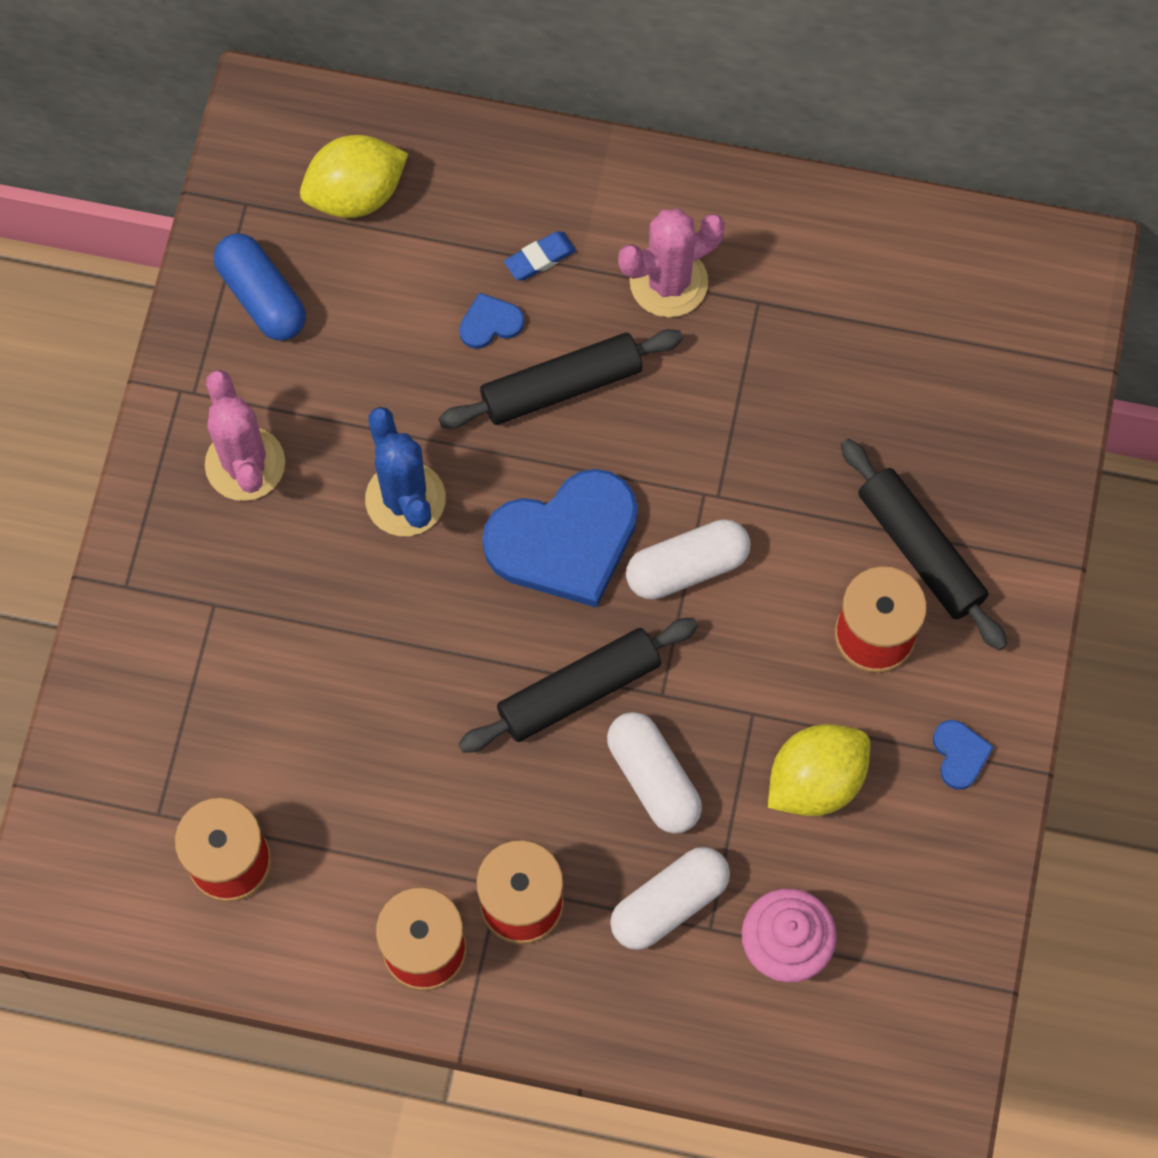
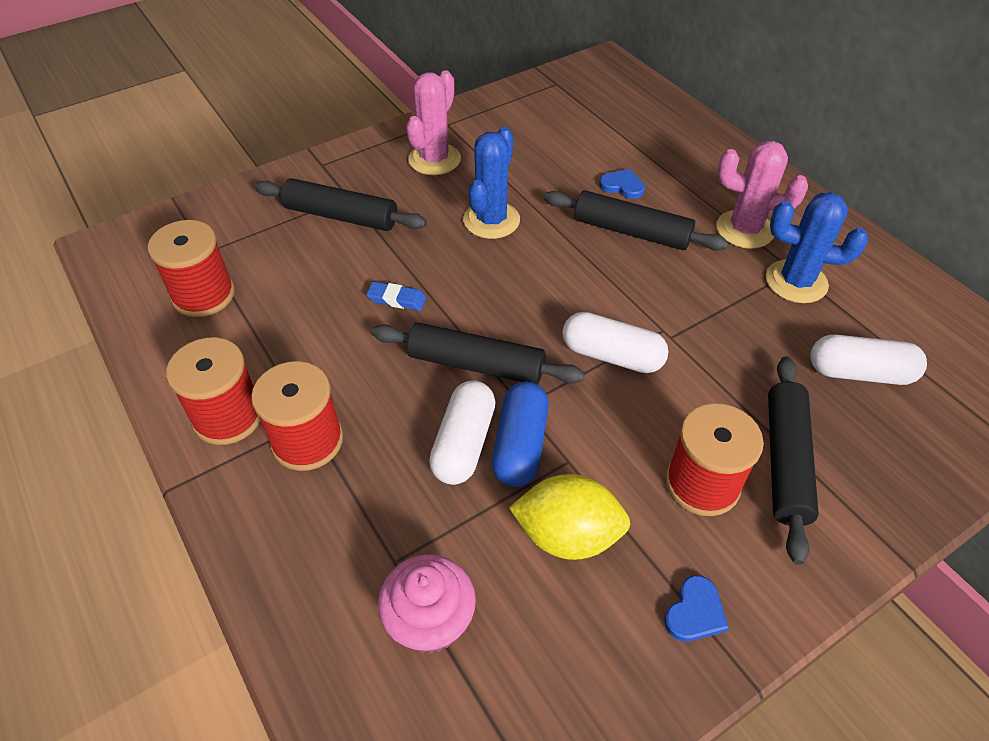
camera: 45 degrees right, 20 degrees down
blue capsule [214,233,306,341] -> blue capsule moved to [492,381,549,487]
yellow lemon [300,135,408,218] -> none
blue heart [482,469,638,608] -> none
blue eraser [504,231,576,281] -> blue eraser moved to [366,282,427,311]
white capsule [610,847,730,950] -> white capsule moved to [810,335,927,385]
none -> black rolling pin [254,178,427,231]
none -> blue cactus [766,192,868,303]

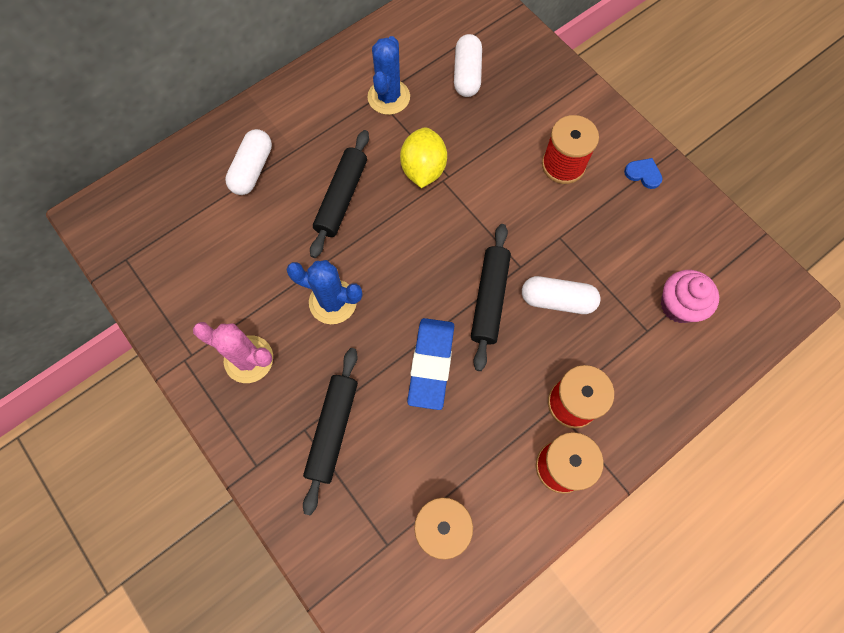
camera: 95 degrees left, 20 degrees up
blue eraser [366,282,427,311] -> blue eraser [407,318,454,410], size x2.09
blue capsule [492,381,549,487] -> none
yellow lemon [509,474,631,560] -> yellow lemon moved to [400,127,447,188]
white capsule [562,312,668,373] -> white capsule moved to [225,129,272,195]
blue heart [599,169,645,199] -> none
pink cactus [717,141,808,249] -> none
black rolling pin [768,356,819,565] -> none

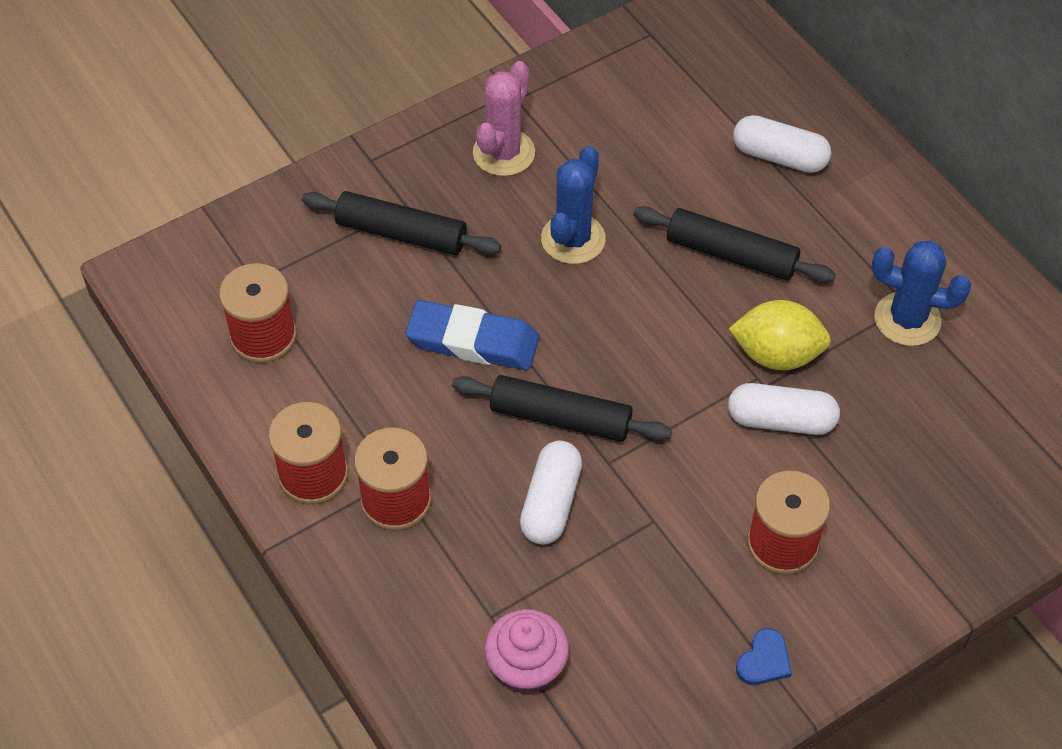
camera: 95 degrees right, 15 degrees down
white capsule [454,34,482,97] -> white capsule moved to [728,383,840,435]

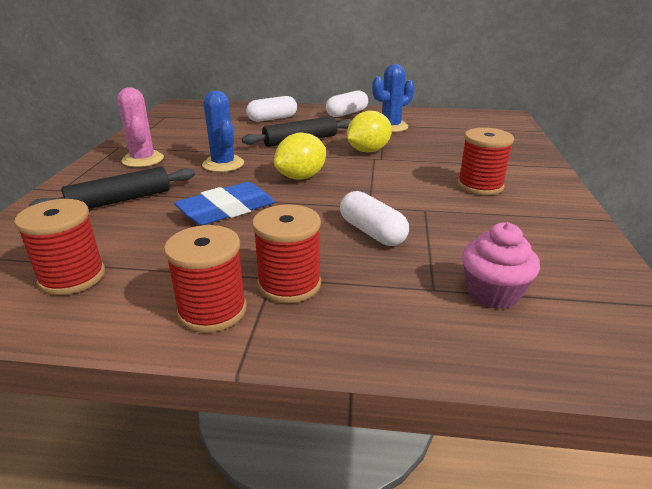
camera: 50 degrees left, 25 degrees down
black rolling pin [452,375,672,442] -> none
white capsule [728,383,840,435] -> white capsule moved to [326,91,368,117]
blue heart [736,628,792,685] -> none
none -> yellow lemon [274,133,326,180]

